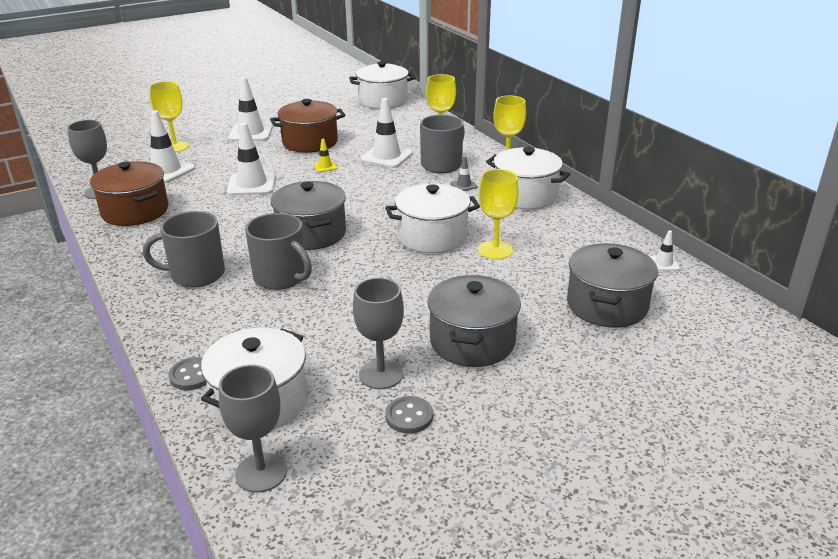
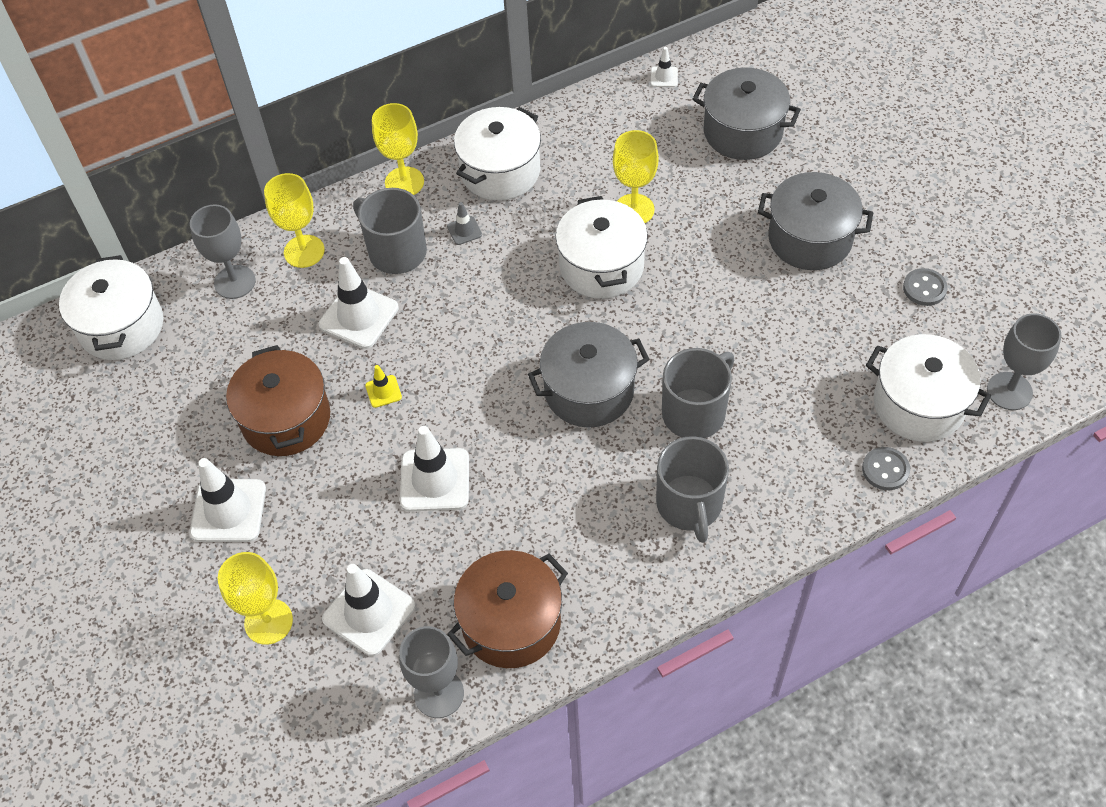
camera: 85 degrees left, 25 degrees up
grey goblet [353,278,404,389] -> grey goblet moved to [190,205,256,299]

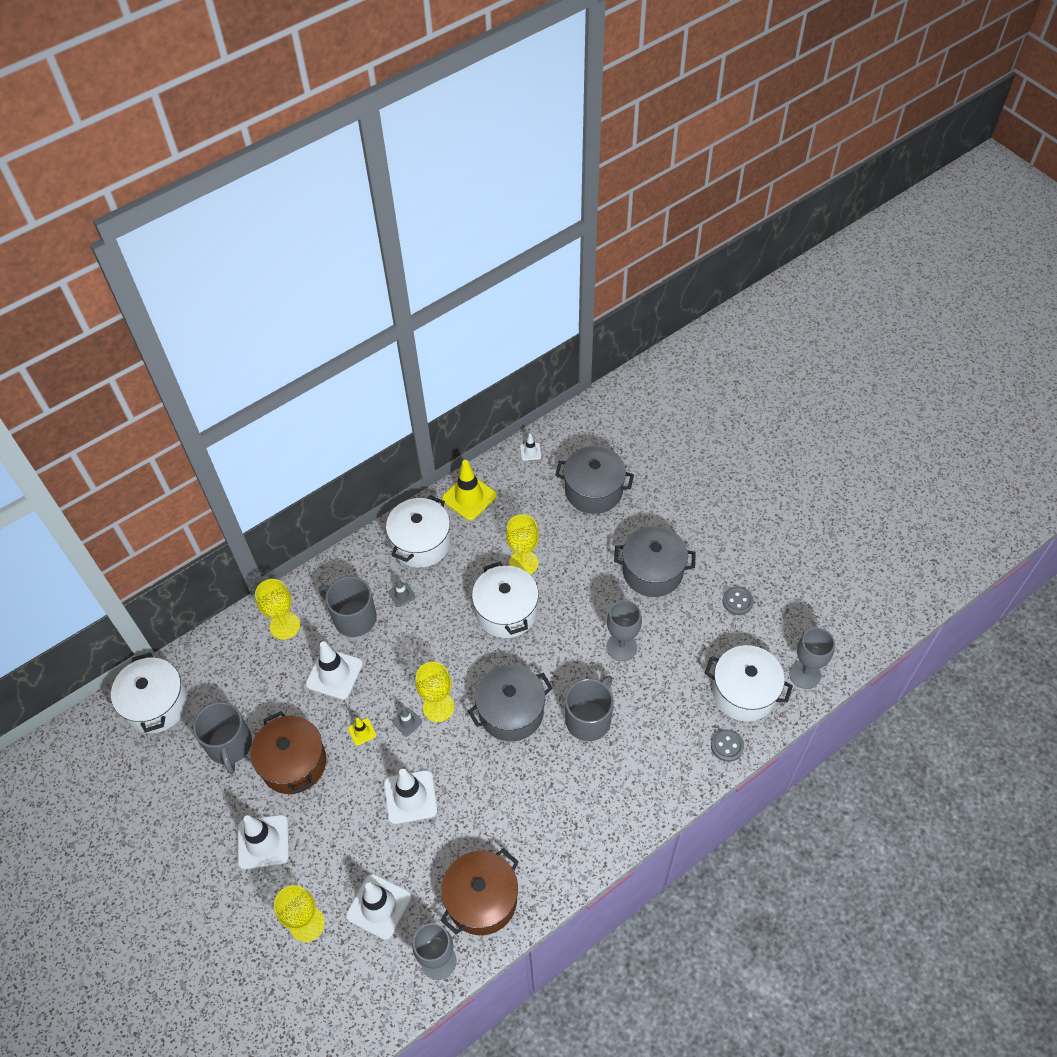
camera: 10 degrees left, 0 degrees up
grey goblet [190,205,256,299] -> grey goblet moved to [606,600,642,661]
yellow goblet [372,103,424,195] -> yellow goblet moved to [415,662,454,722]
grey mug [656,436,729,543] -> grey mug moved to [193,702,252,774]
none -> grey traffic cone [393,707,422,736]
none -> yellow traffic cone [442,460,497,521]

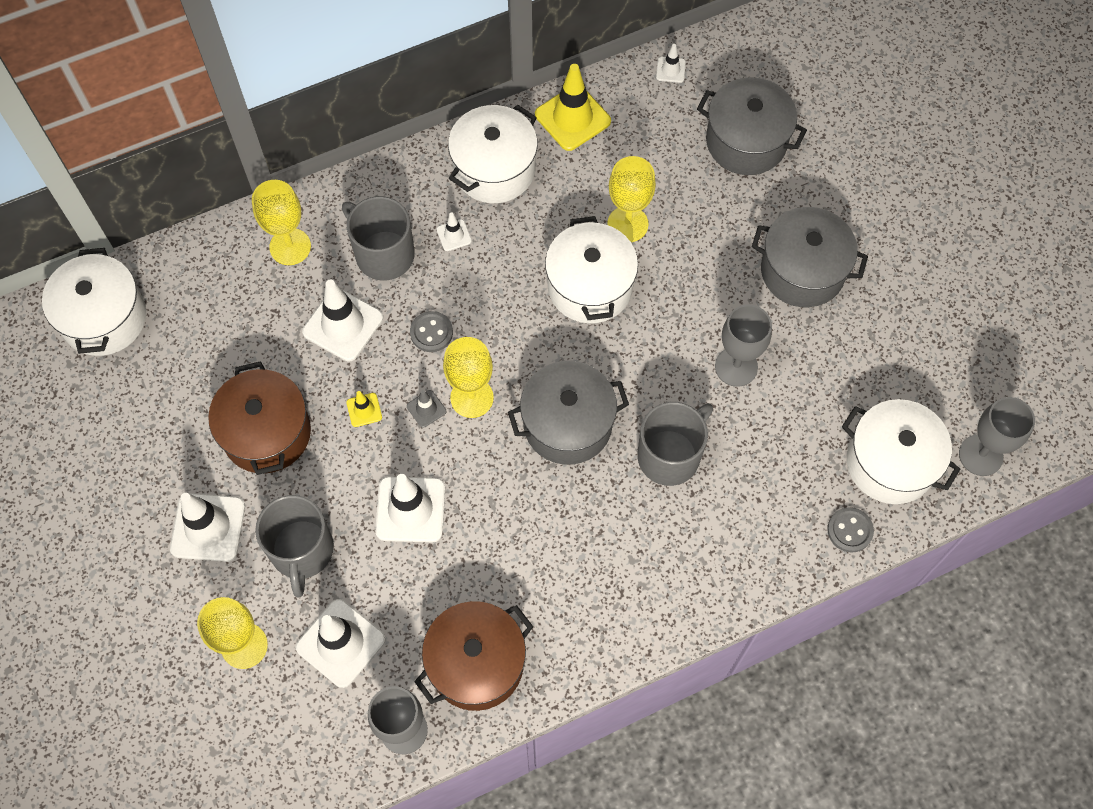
camera: 10 degrees right, 10 degrees up
grey mug [193,702,252,774] -> grey mug moved to [255,495,334,597]
grey traffic cone [389,578,416,607] -> white traffic cone [437,212,472,251]
grey button [723,586,754,615] -> grey button moved to [410,311,453,352]

